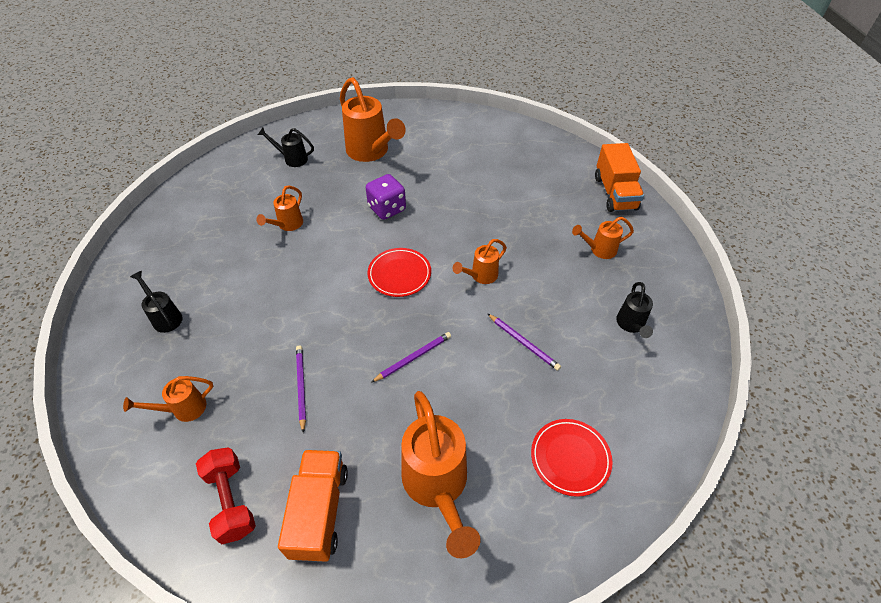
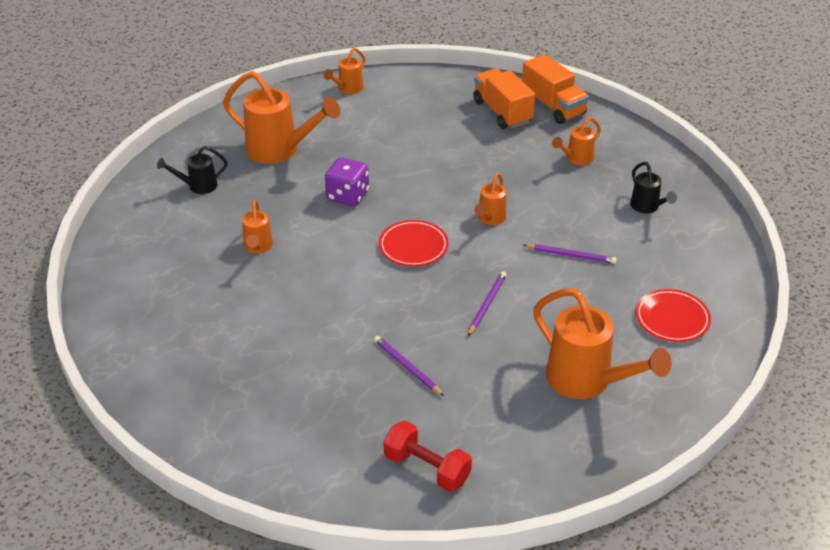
camera: 30 degrees left, 10 degrees down
orange watering can [123,376,213,422] -> orange watering can moved to [324,48,365,94]
black watering can [130,271,183,333] -> none
orange truck [278,450,348,562] -> orange truck moved to [473,68,535,129]

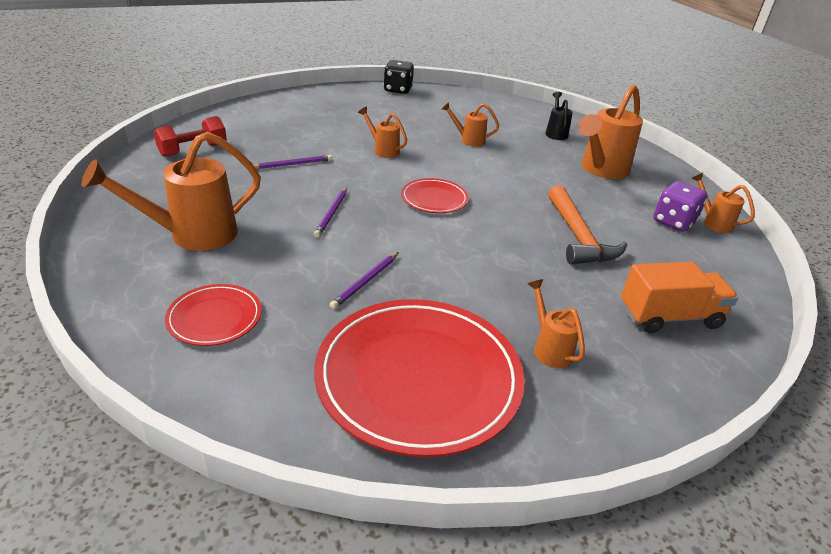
camera: 105 degrees right, 5 degrees down
purple dice [325,157,369,206] -> purple dice moved to [654,181,707,232]
purple pencil [468,271,506,336] -> purple pencil turned 60 degrees clockwise [314,187,347,238]
orange watering can [474,173,506,225] -> orange watering can moved to [358,107,407,158]
orange truck [522,54,589,124] -> none
black watering can [630,162,677,213] -> red plate [314,299,525,457]
none -> black dice [383,60,414,94]
none -> orange hammer [548,185,627,265]

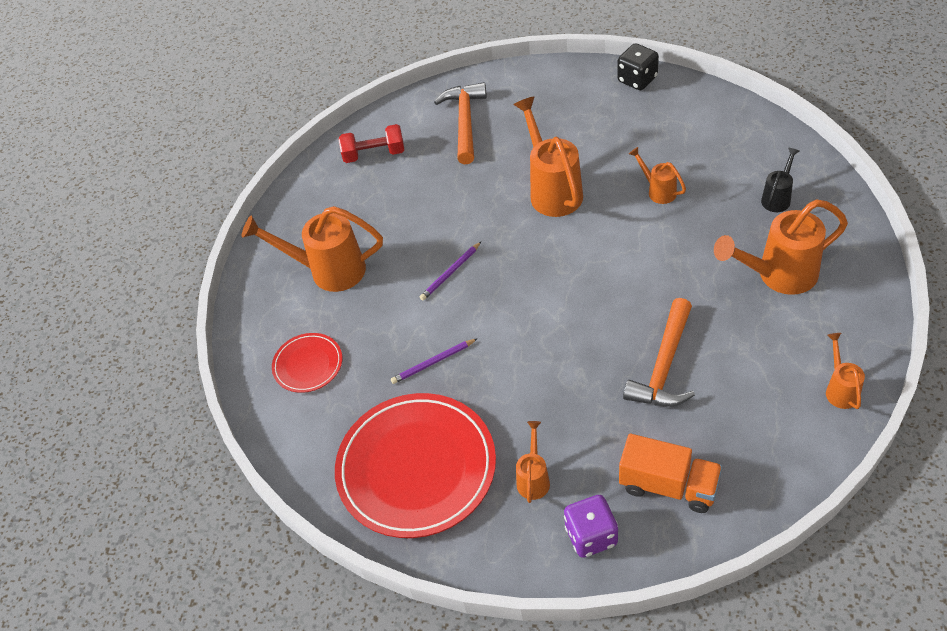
camera: 40 degrees right, 15 degrees up
purple pencil [254,155,332,169] -> none
orange watering can [358,107,407,158] -> orange watering can [513,96,583,217], size x1.92
red plate [401,178,469,213] -> none
purple dice [654,181,707,232] -> purple dice moved to [564,495,618,558]
none -> orange hammer [434,82,487,164]

